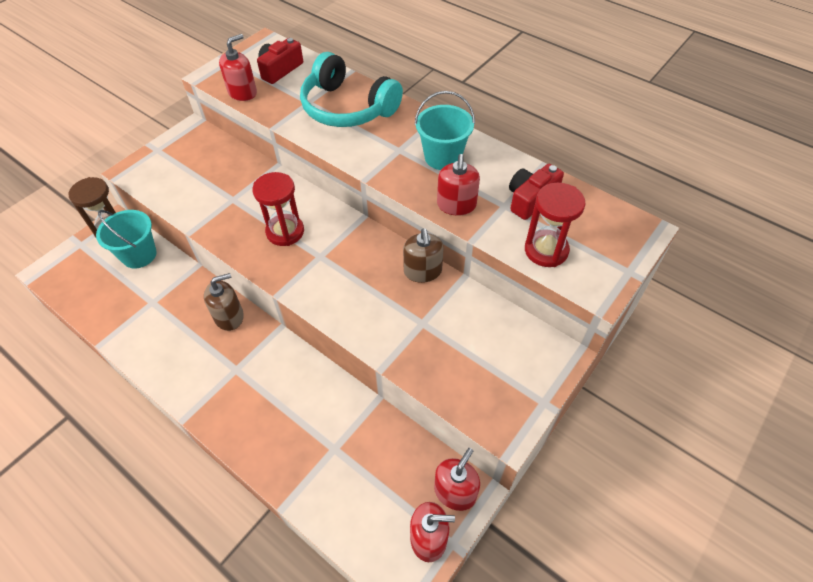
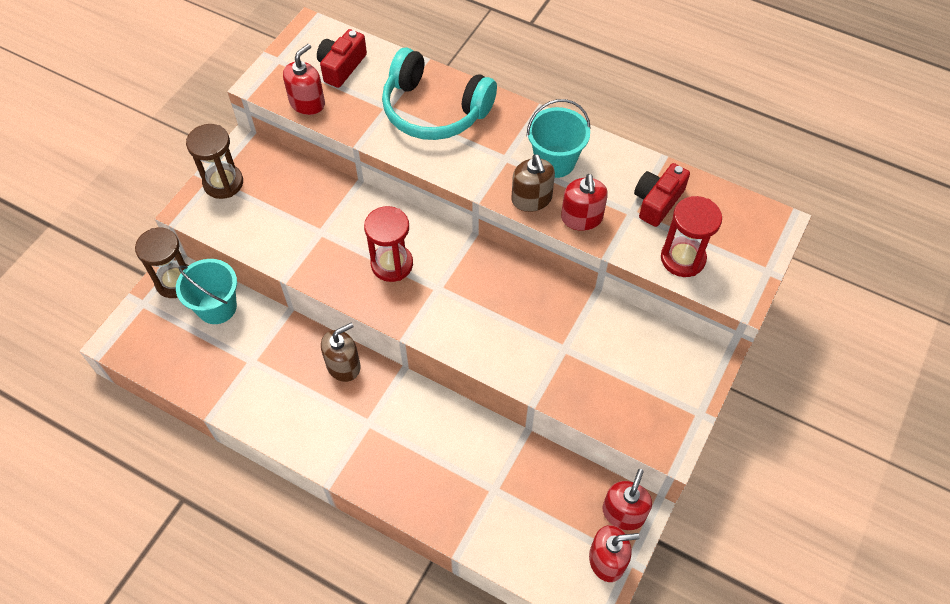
camera: 10 degrees left, 5 degrees up
brown soap dispenser [403,228,443,283] -> brown soap dispenser moved to [511,154,555,212]
none -> brown hourglass [186,124,243,199]

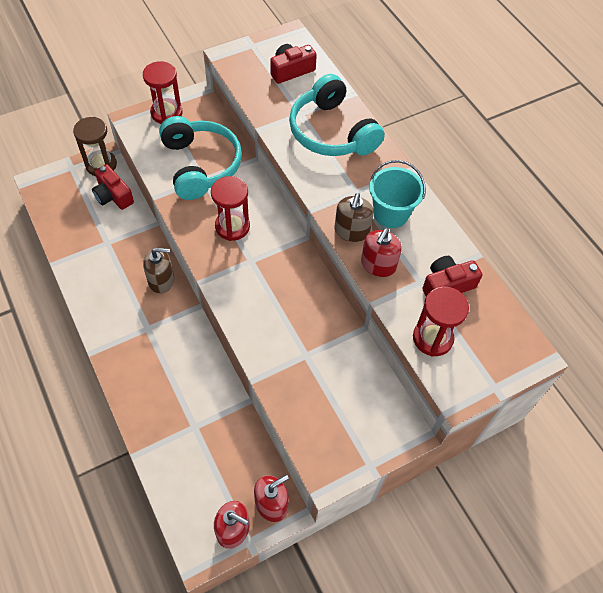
camera: 30 degrees right, 0 degrees up
turquoise bucket [176,259,237,324] -> red camera [92,164,134,210]
brown hourglass [186,124,243,199] -> red hourglass [143,61,182,124]
red soap dispenser [283,44,325,115] -> none
none -> turquoise headphones [159,116,242,200]

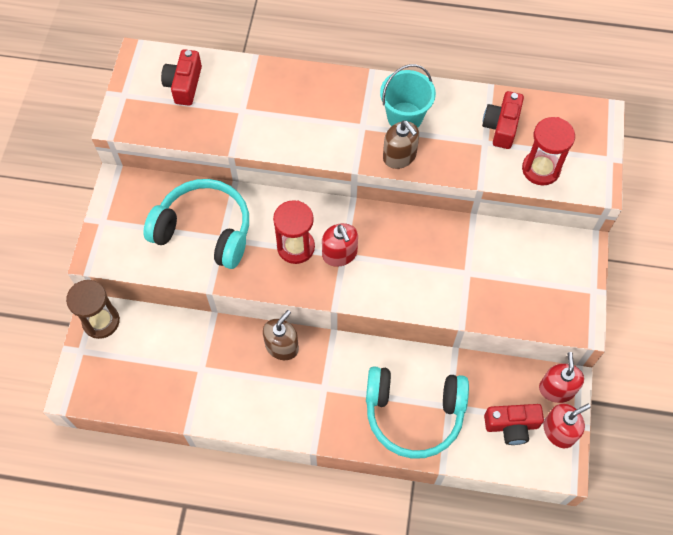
camera: 50 degrees left, 5 degrees up
red camera [92,164,134,210] -> red camera moved to [484,404,544,445]
red hourglass [143,61,182,124] -> none
turquoise headphones [289,74,385,156] -> turquoise headphones moved to [366,366,469,459]
red soap dispenser [361,228,402,277] -> red soap dispenser moved to [322,223,358,267]

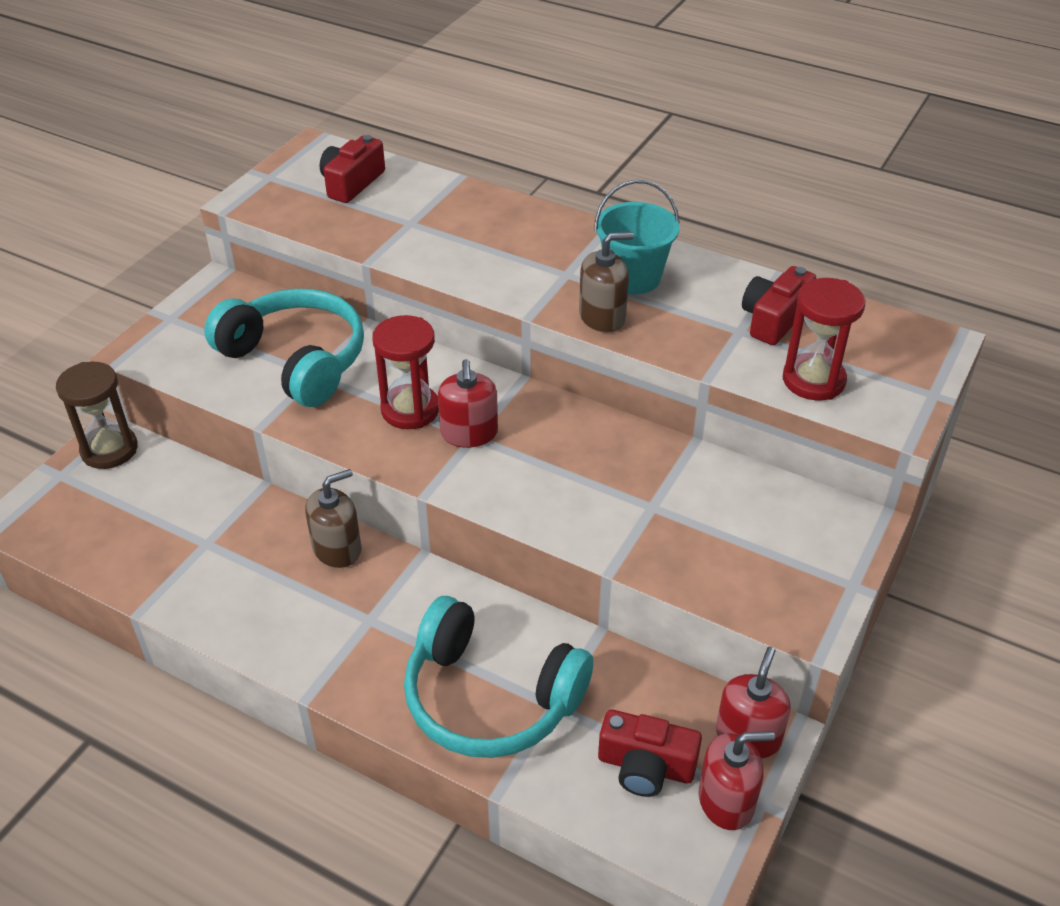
camera: 20 degrees right, 20 degrees down
brown soap dispenser [383,120,419,169] -> brown soap dispenser turned 90 degrees counterclockwise [579,232,634,333]

